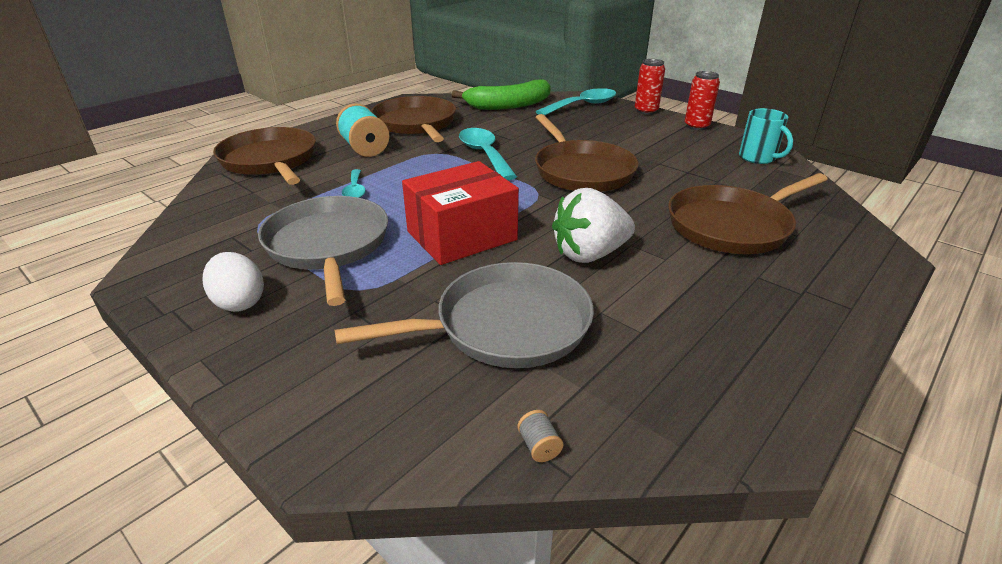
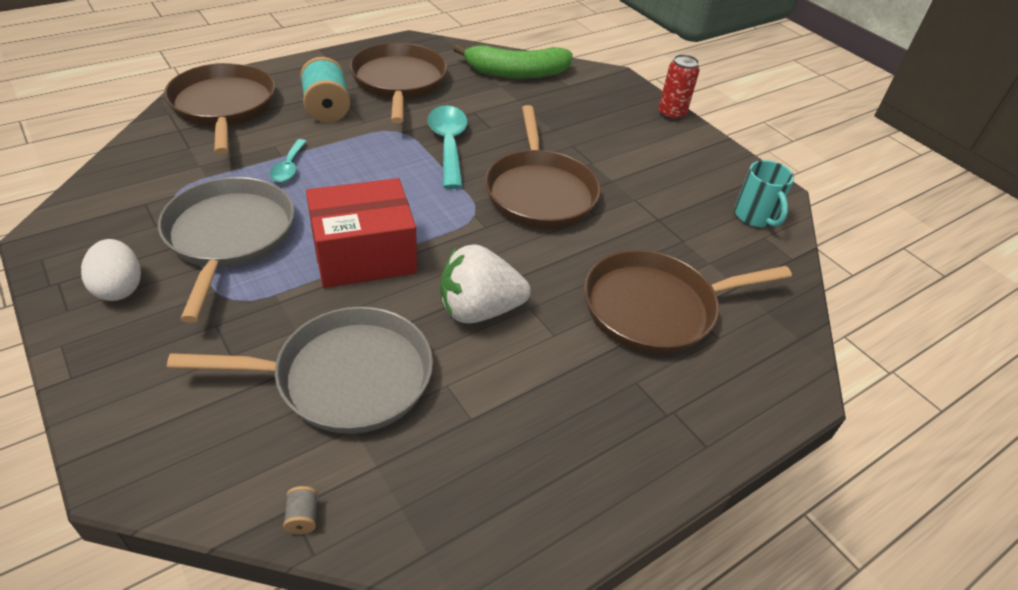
camera: 10 degrees right, 10 degrees up
turquoise spoon [536,88,616,115] -> none
red can [685,71,720,130] -> none

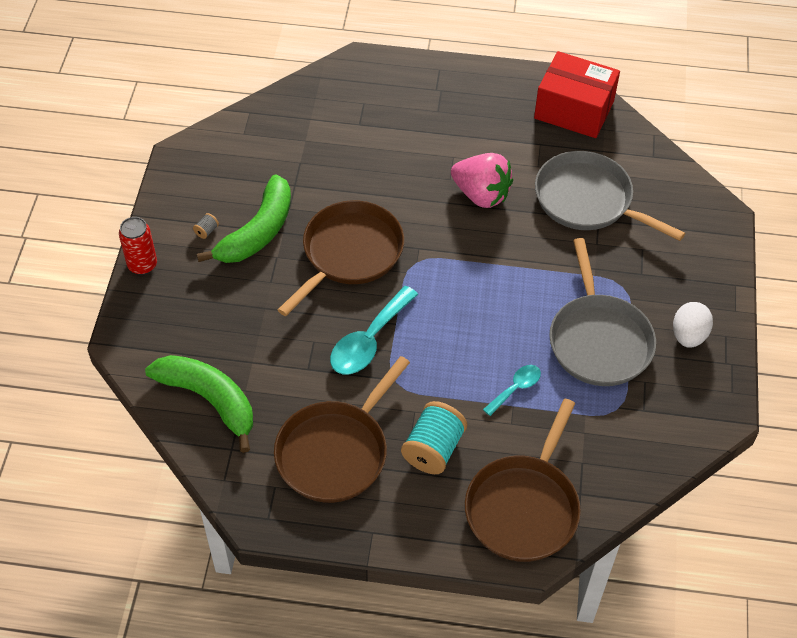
camera: 135 degrees left, 10 degrees up
grey pan [158,177,294,323] -> grey pan turned 45 degrees counterclockwise [549,238,656,386]
grey spool [283,486,318,534] -> grey spool moved to [193,213,219,239]
red box [306,178,417,288] -> red box moved to [534,51,620,138]
white strawberry [440,244,531,324] -> pink strawberry [451,153,513,208]
brown pan [584,250,792,354] -> none
turquoise mug [734,160,794,227] -> none
none -> green banana [197,174,291,263]

